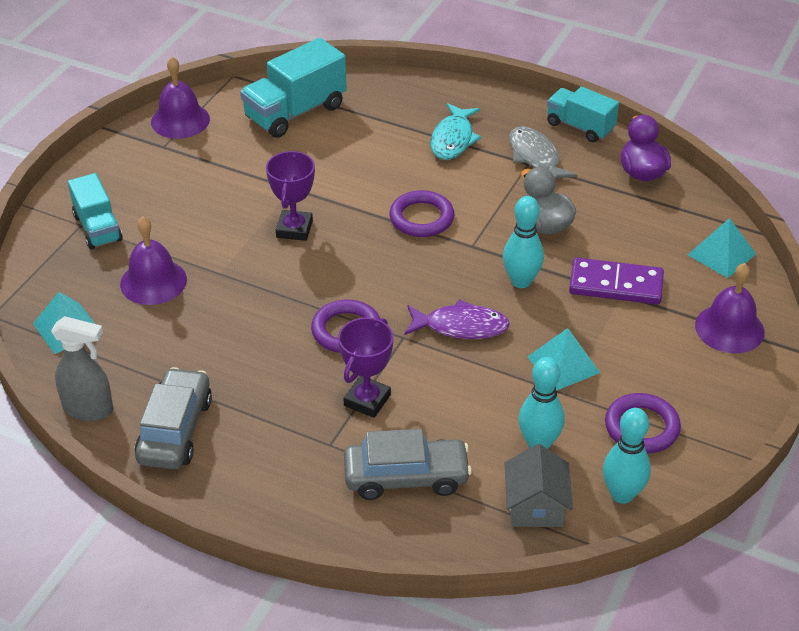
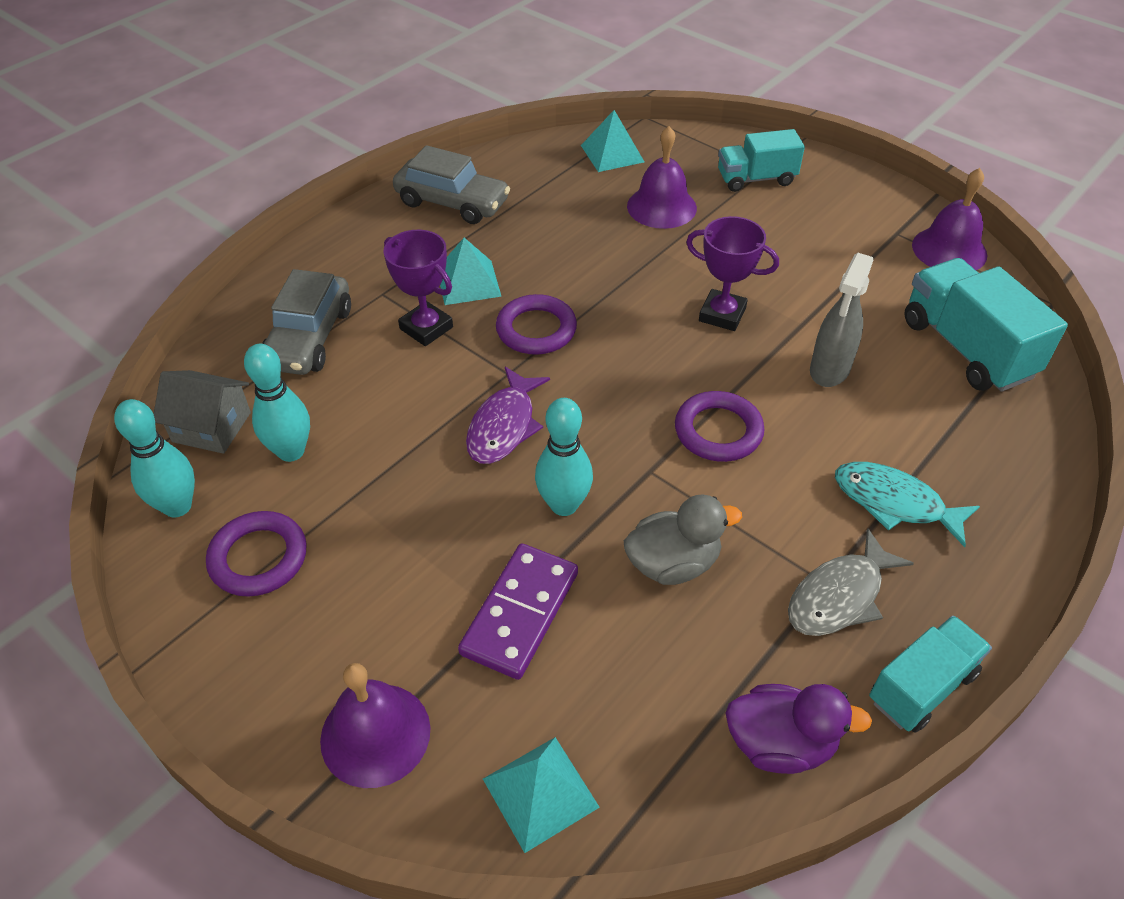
camera: 105 degrees right, 5 degrees up
grey spray bottle [51,316,113,421] -> grey spray bottle moved to [810,253,873,387]
grey fish [509,126,577,180] -> grey fish turned 150 degrees clockwise [788,529,914,636]
turquoise pyramid [527,328,600,391] -> turquoise pyramid moved to [440,238,502,305]

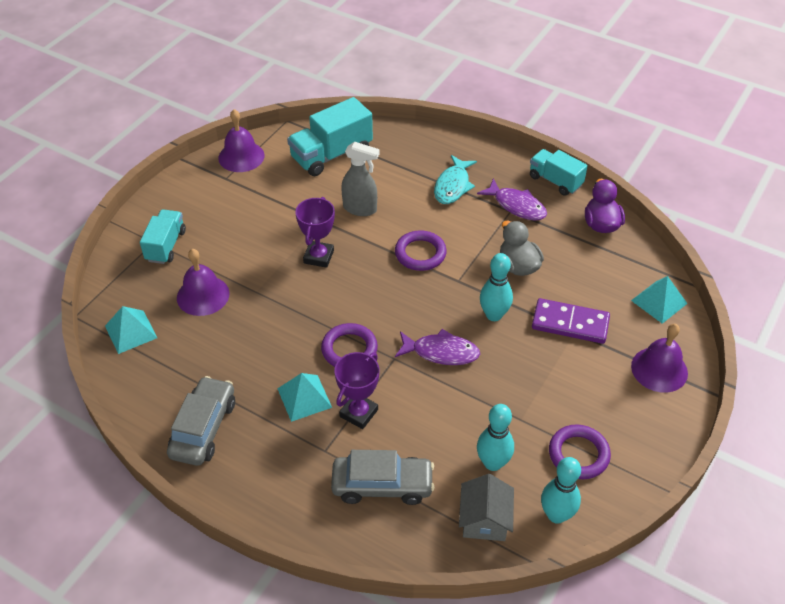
camera: 100 degrees left, 0 degrees up
turquoise truck [718,129,805,192] -> turquoise truck turned 150 degrees counterclockwise [140,209,186,264]
grey fish [788,529,914,636] -> purple fish [477,179,547,220]

